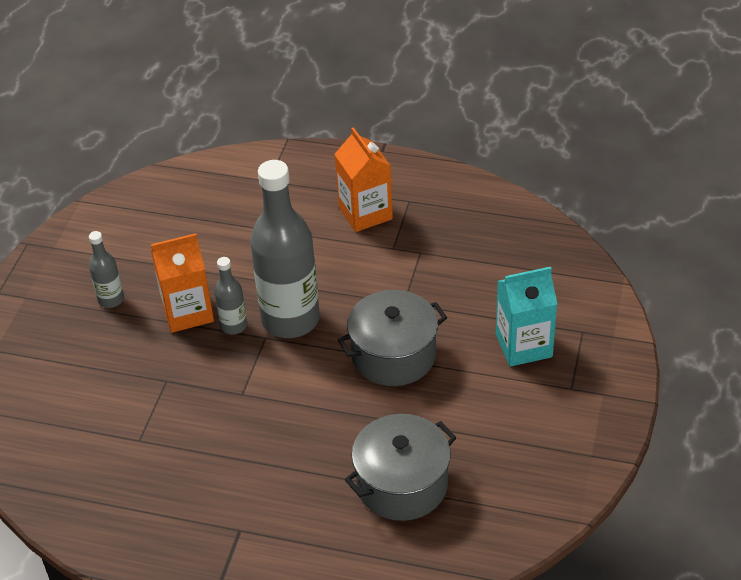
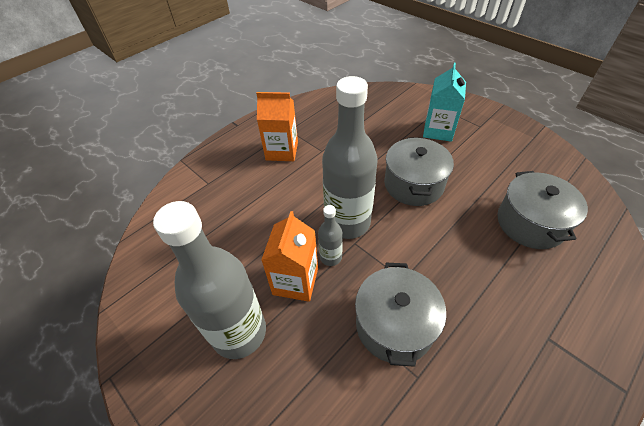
camera: 60 degrees left, 5 degrees up
grey bottle [89,231,124,308] -> grey bottle [153,201,266,359], size x2.18
none -> grey pot [355,263,446,367]

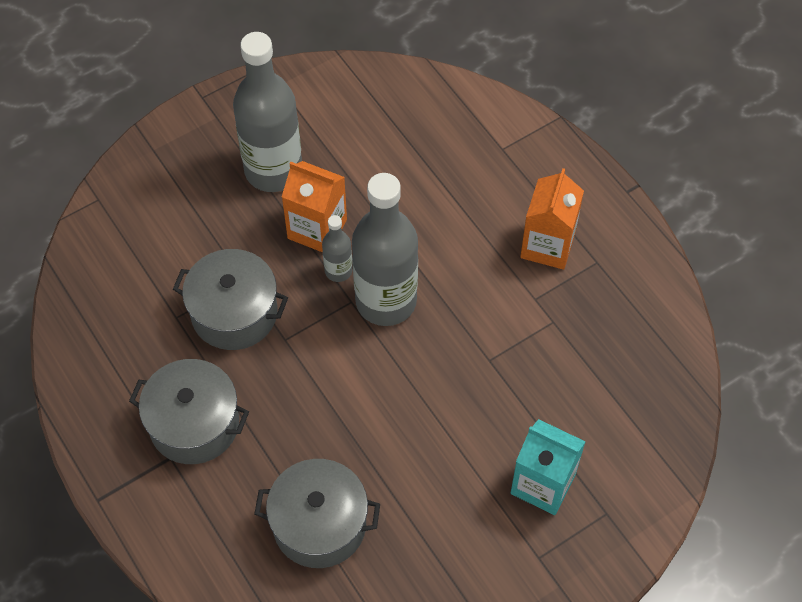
camera: 100 degrees right, 10 degrees up
grey pot [384,137,454,206] -> grey pot moved to [129,359,249,464]

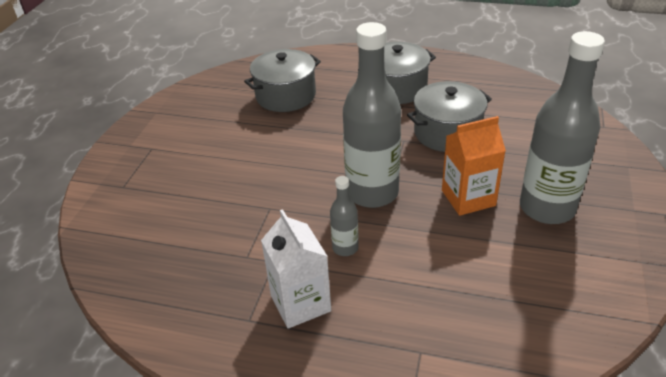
camera: 140 degrees right, 20 degrees down
grey bottle [322,215,352,282] -> grey bottle moved to [330,176,359,256]
turquoise carton [511,419,586,515] -> none
orange carton [520,168,584,270] -> white carton [261,209,331,329]

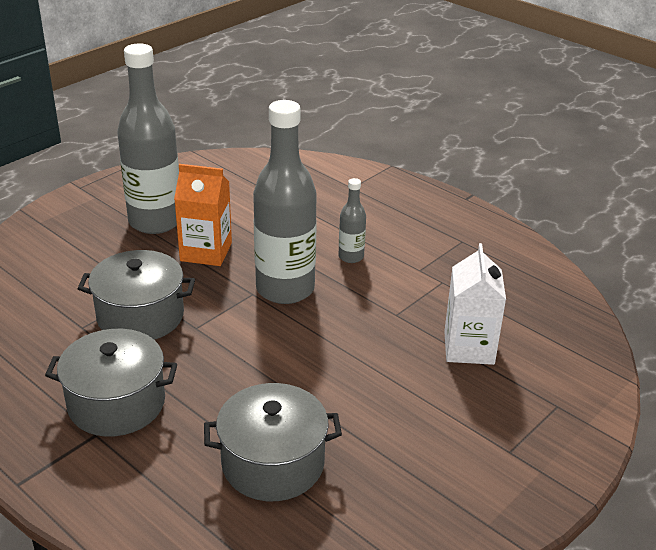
camera: 155 degrees left, 5 degrees down
white carton [261,209,331,329] -> white carton moved to [444,243,506,365]

